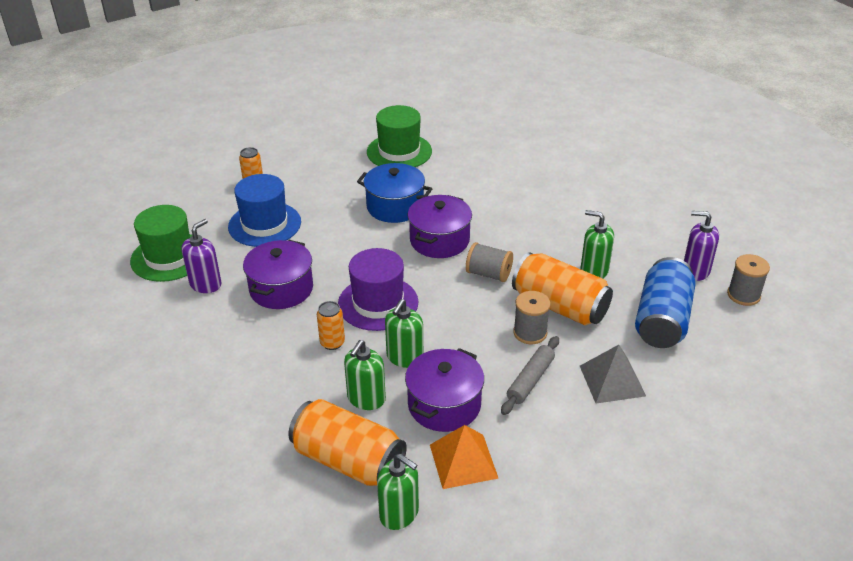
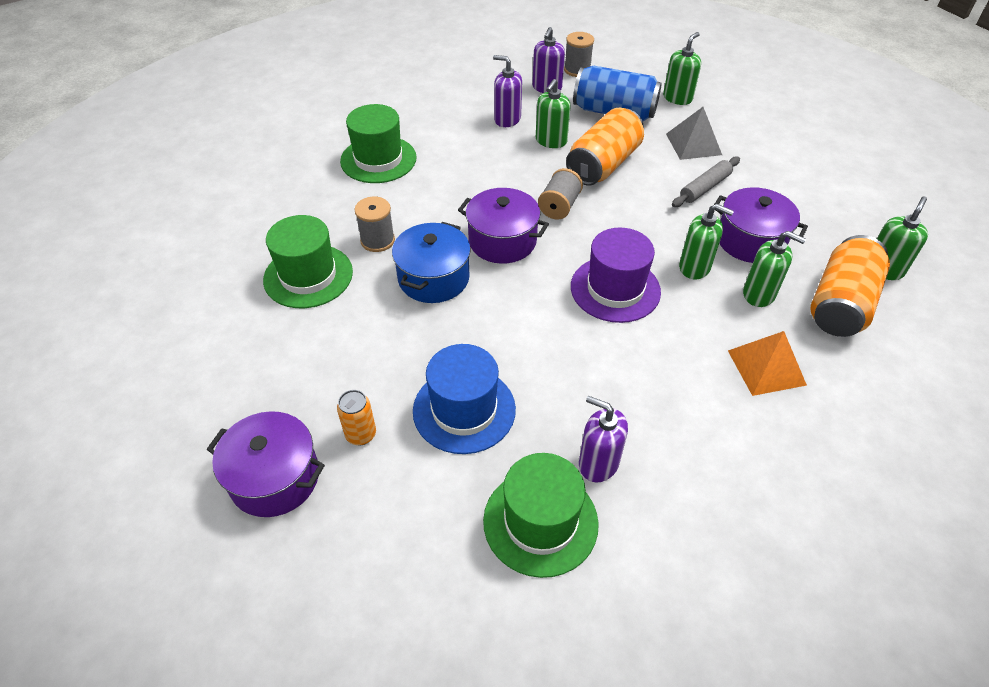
camera: 90 degrees left, 10 degrees up
purple pot [243,240,313,309] -> purple pot moved to [207,411,325,517]
orange can [317,301,345,350] -> none
orange pyramid [430,425,499,489] -> orange pyramid moved to [728,331,807,396]
grey rolling pin [501,336,559,415] -> grey rolling pin turned 75 degrees counterclockwise [672,156,740,207]
grey spool [513,291,551,344] -> grey spool moved to [354,197,395,252]
none -> green hat [340,104,416,183]
none -> purple soap dispenser [493,55,522,127]
none -> green soap dispenser [663,32,701,105]

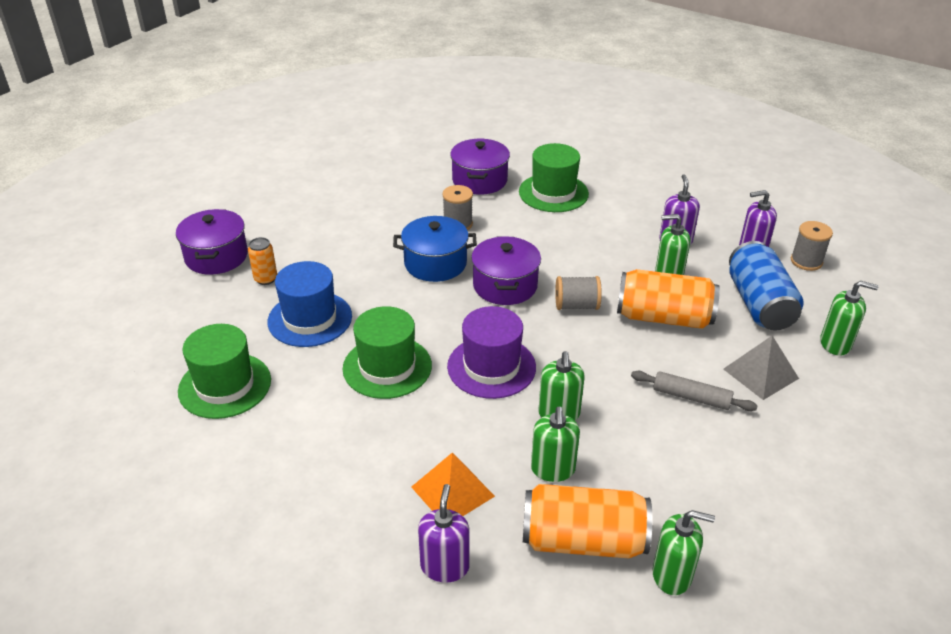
camera: 65 degrees right, 10 degrees down
green hat [263,215,353,308] -> green hat moved to [343,306,432,399]
purple soap dispenser [579,396,628,482] -> purple soap dispenser moved to [418,484,470,583]
purple pot [714,187,808,263] -> purple pot moved to [450,139,510,195]

